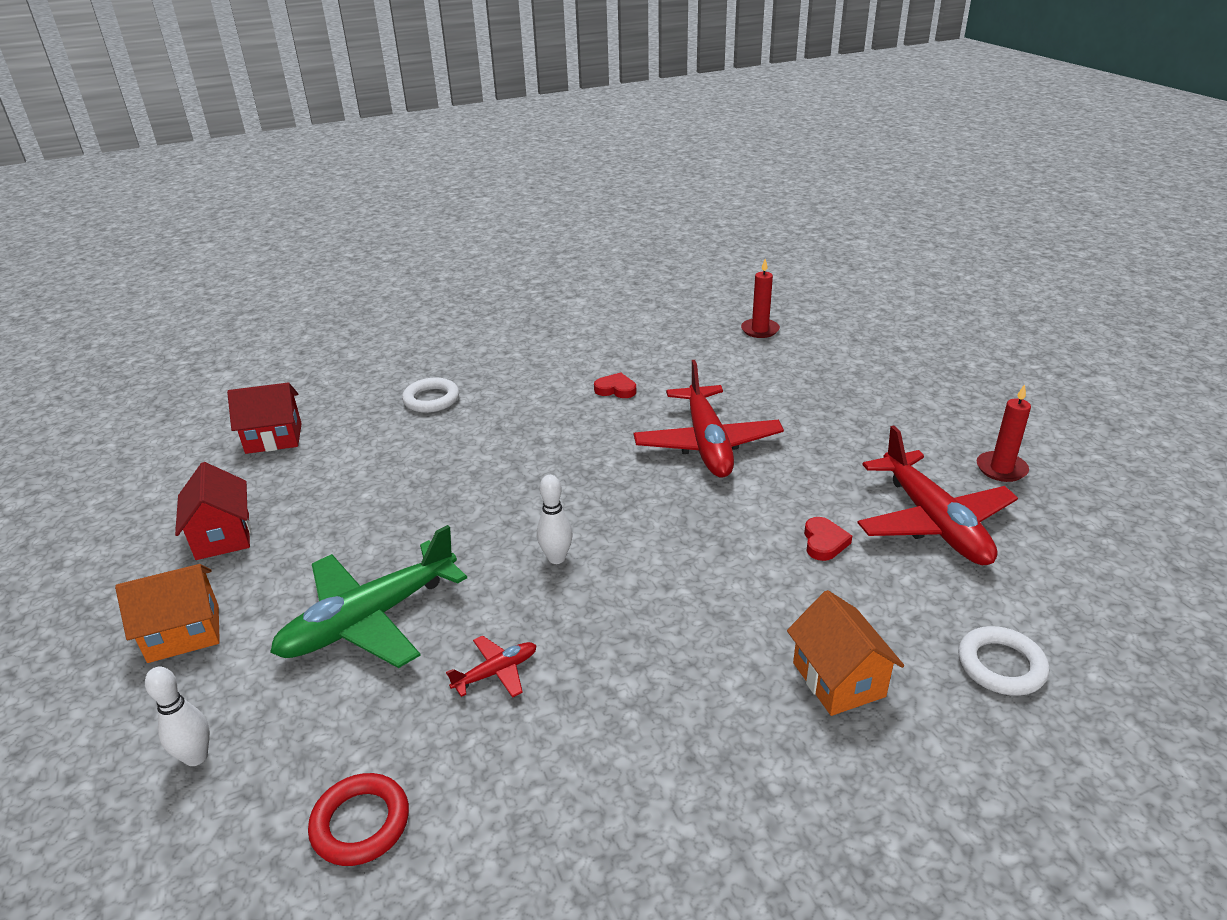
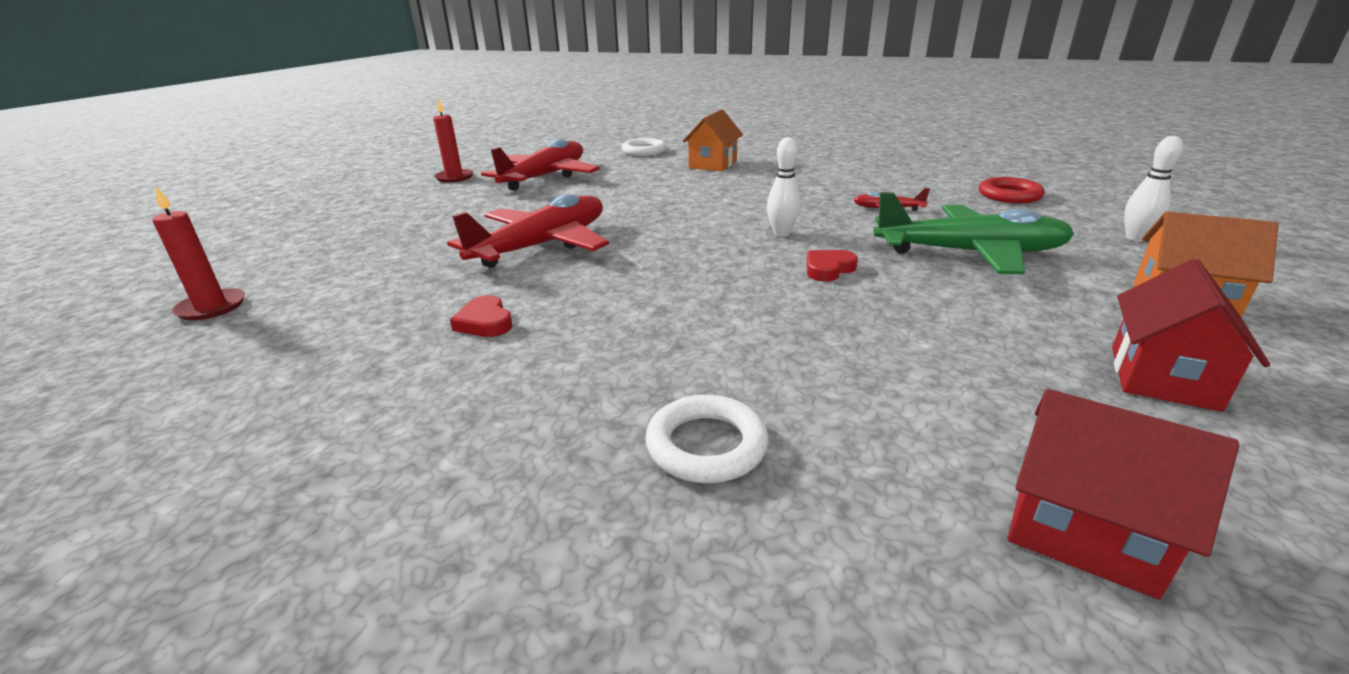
camera: 135 degrees left, 5 degrees down
red heart [804,517,852,561] -> red heart moved to [807,250,858,282]

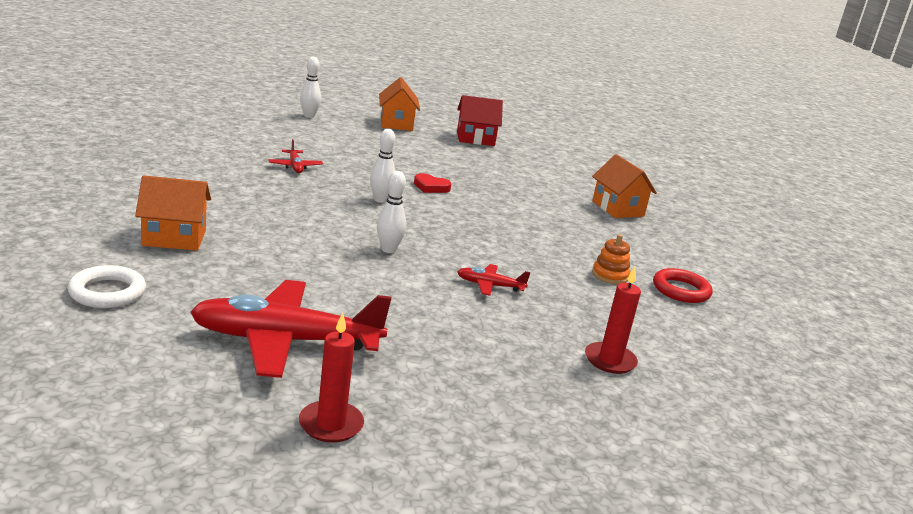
camera: 125 degrees left, 5 degrees down
red candle [152,187,245,320] -> red candle moved to [585,267,641,374]
red plane [447,194,609,268] -> red plane [457,264,530,296], size x0.44
red heart [450,295,513,337] -> orange stacking toy [592,234,630,284]
white ring [645,395,769,483] -> orange house [592,154,657,218]
green plane [873,192,1074,274] -> none
red ring [979,177,1045,203] -> red ring moved to [653,268,712,303]
red house [1007,389,1239,600] -> none
none -> white bowling pin [377,171,406,253]

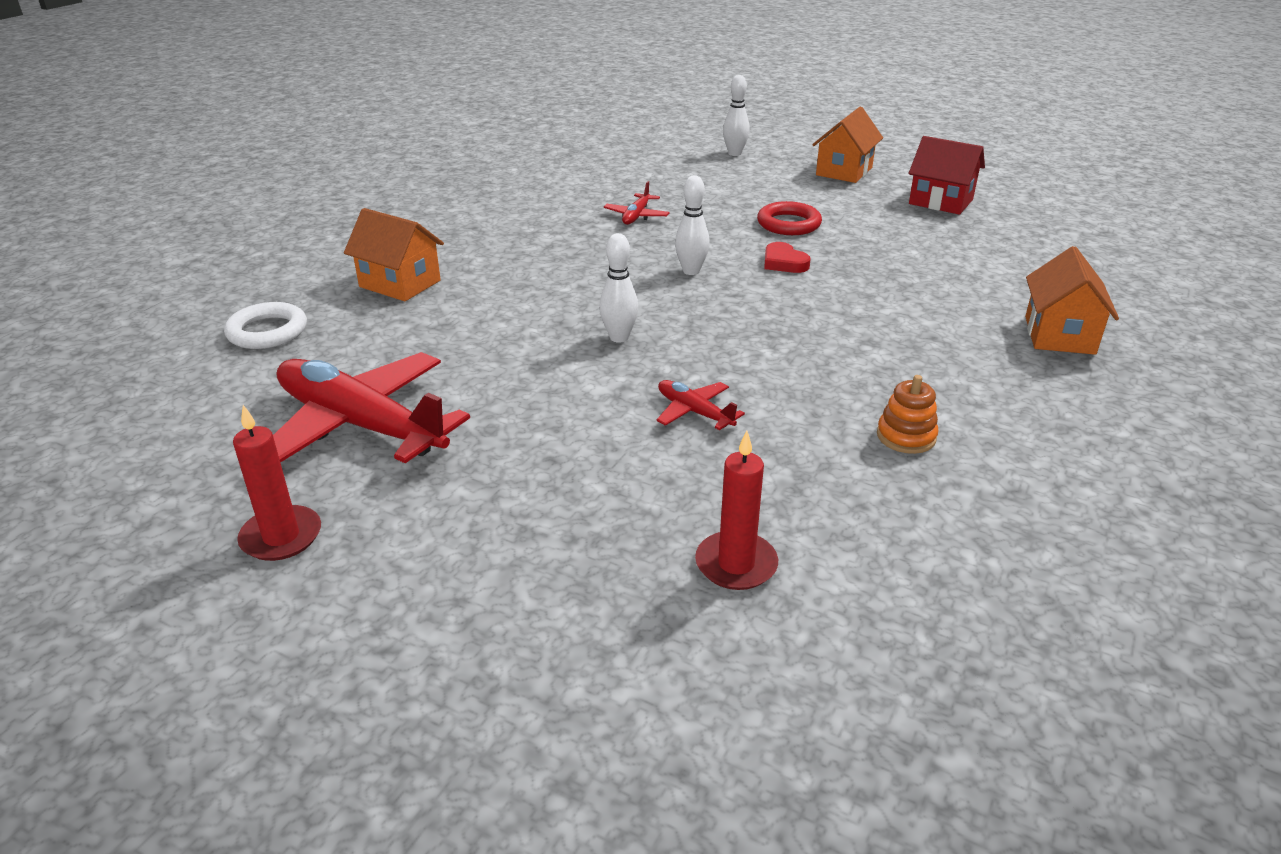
camera: 40 degrees right, 10 degrees up
red ring [653,268,712,303] -> red ring moved to [757,201,822,235]

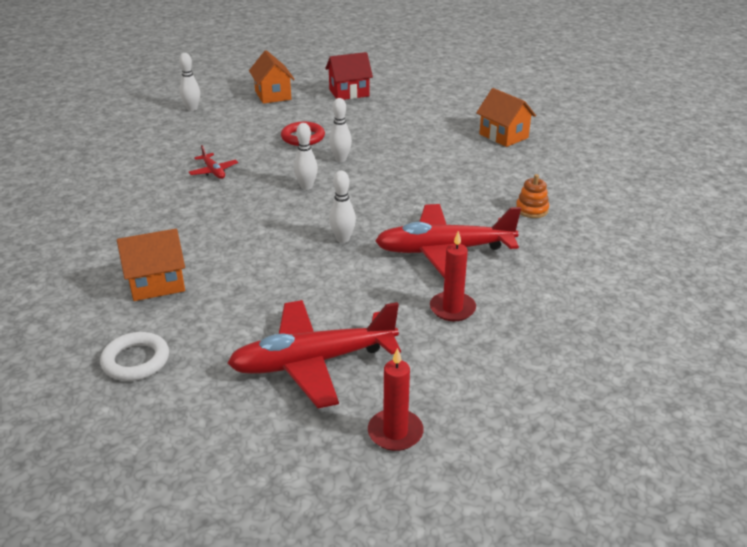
camera: 50 degrees left, 0 degrees up
red plane [657,380,745,430] -> red plane [375,204,521,277], size x2.25
red candle [695,431,778,590] -> red candle moved to [430,231,476,321]
red heart [764,242,811,273] -> white bowling pin [329,98,352,162]

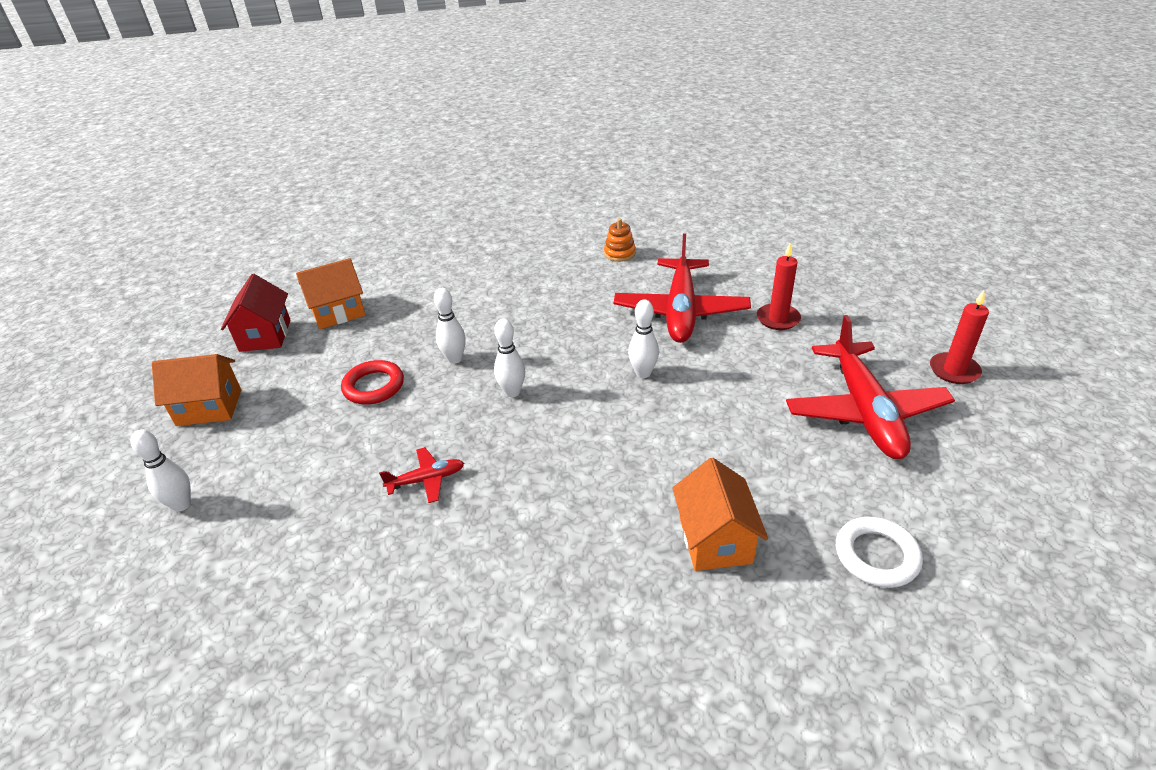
camera: 75 degrees left, 5 degrees up
orange house [476,88,536,147] -> orange house moved to [296,258,365,329]

